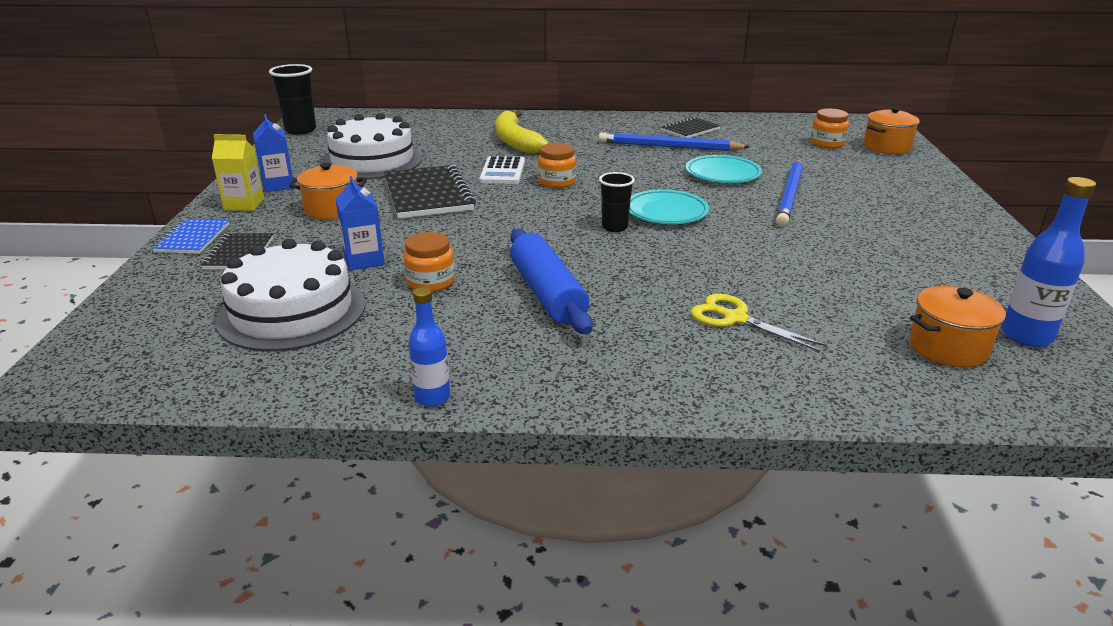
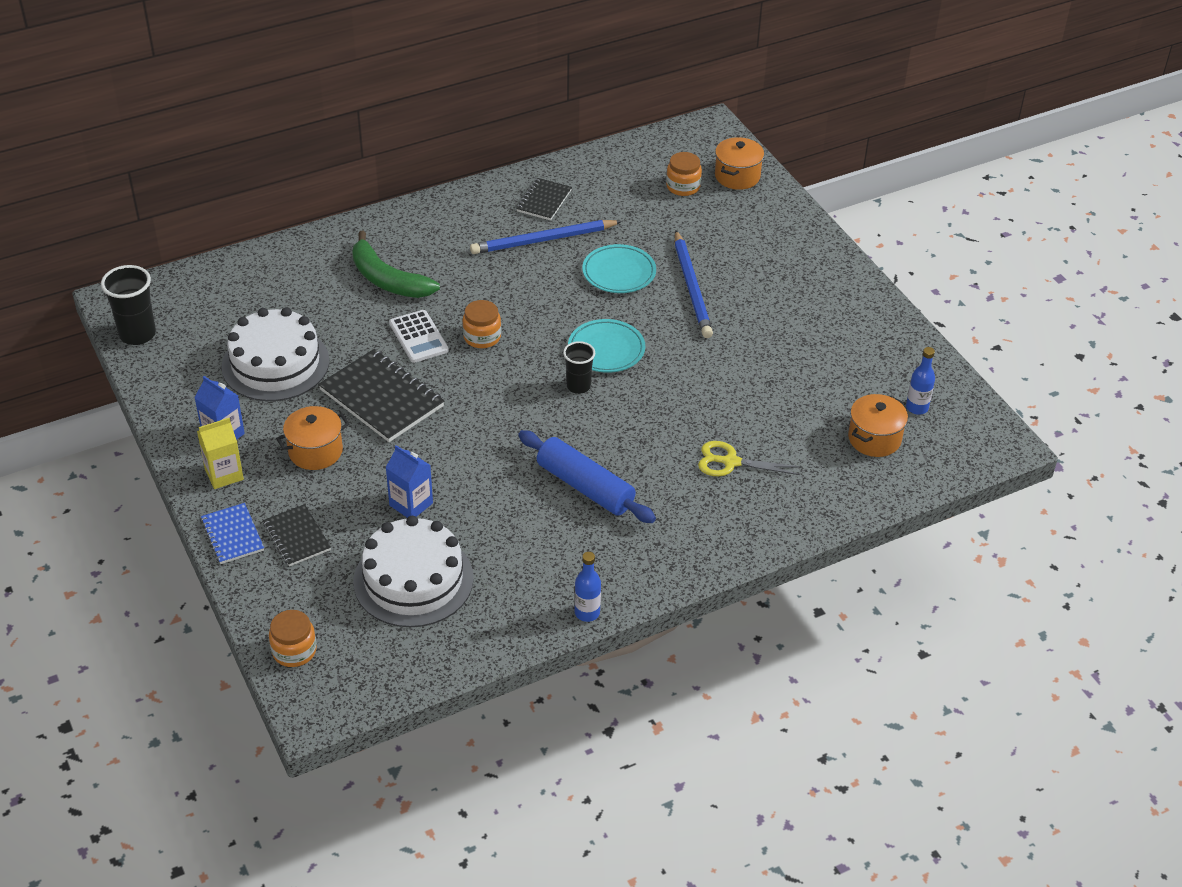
camera: 30 degrees left, 15 degrees up
orange jar [403,232,455,292] -> orange jar moved to [269,610,317,667]
yellow banana [496,110,549,154] -> green banana [352,231,440,298]
blue bottle [1002,177,1096,347] -> blue bottle [906,347,935,415], size x0.66

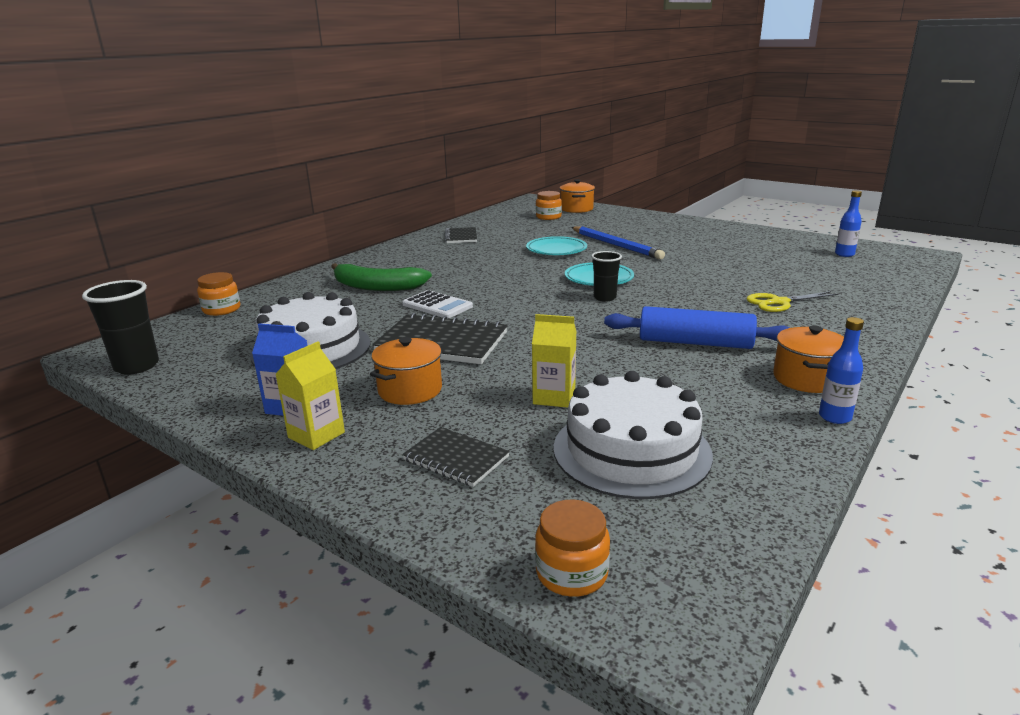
camera: 25 degrees left, 20 degrees down
blue notebook [201,503,264,564] -> none
blue carton [385,445,433,518] -> yellow carton [532,314,576,408]
orange jar [462,300,501,348] -> orange jar moved to [197,272,240,316]
blue pencil [470,220,622,254] -> none
orange pot [848,394,908,457] -> orange pot moved to [773,325,844,393]

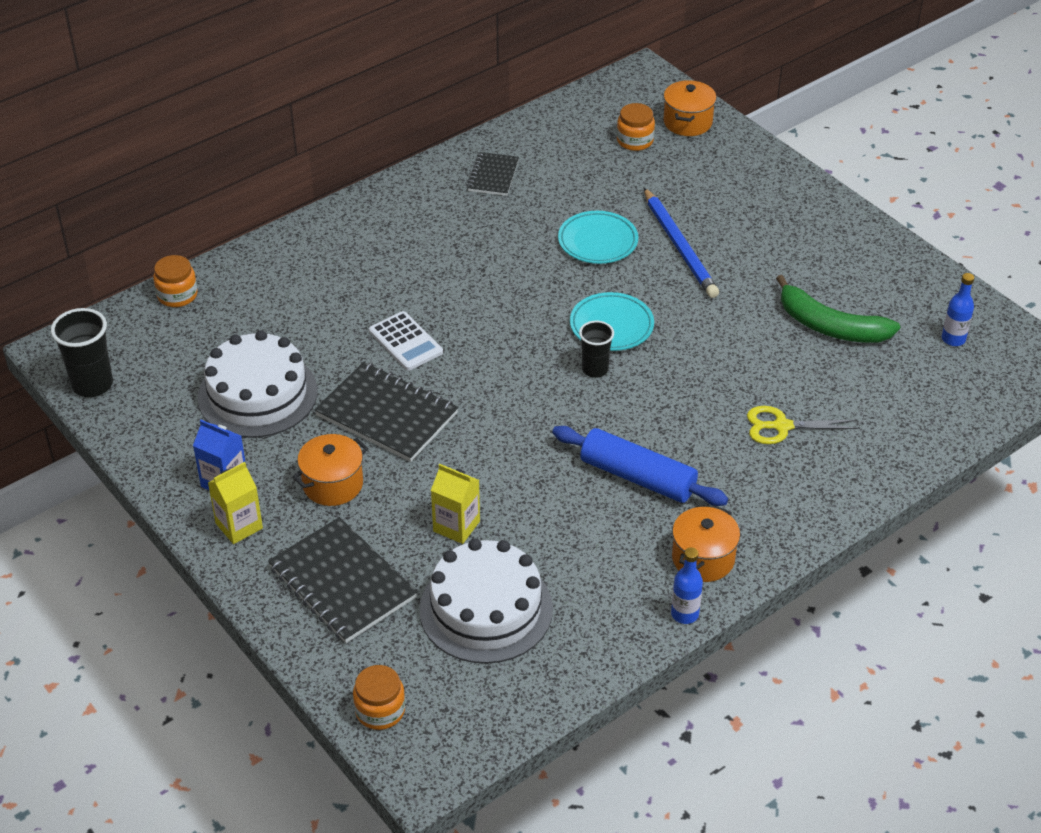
camera: 15 degrees right, 20 degrees up
green banana [331,263,432,291] -> green banana moved to [776,275,900,343]
black notebook [402,427,510,487] -> black notebook [268,517,417,643], size x1.75

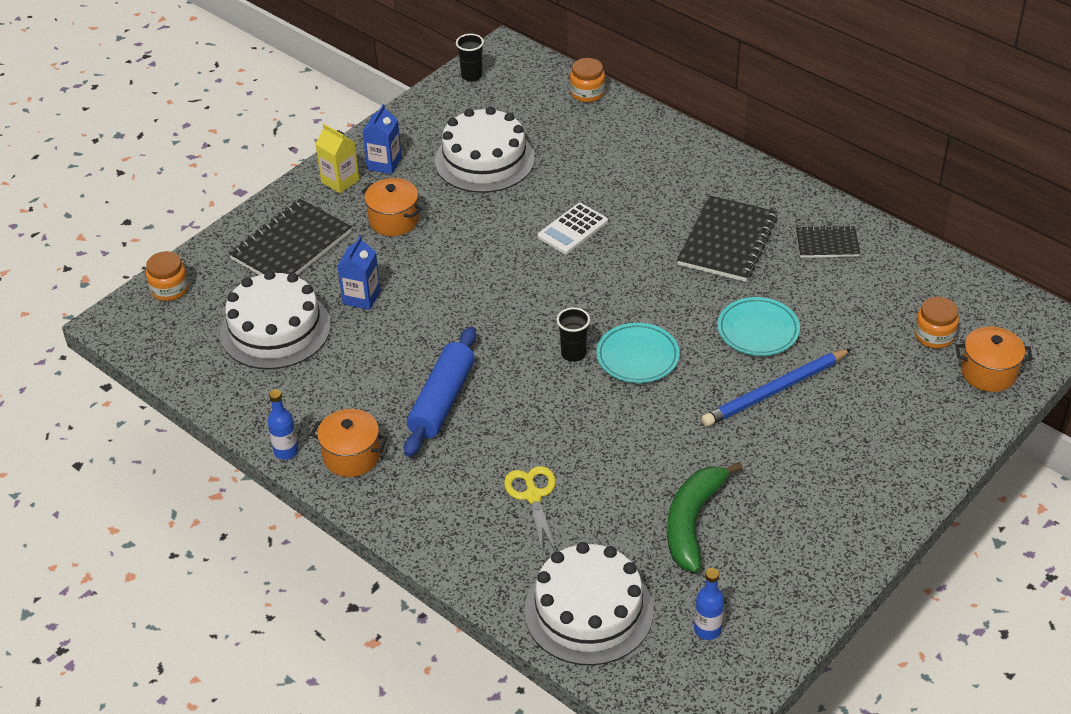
camera: 80 degrees right, 0 degrees up
black cup [51,308,113,397] -> black cup [456,34,484,81], size x0.65
black notebook [314,362,459,462] -> black notebook moved to [677,195,778,282]
yellow carton [431,464,480,544] -> blue carton [337,236,381,310]
none -> white cake [524,542,653,666]

